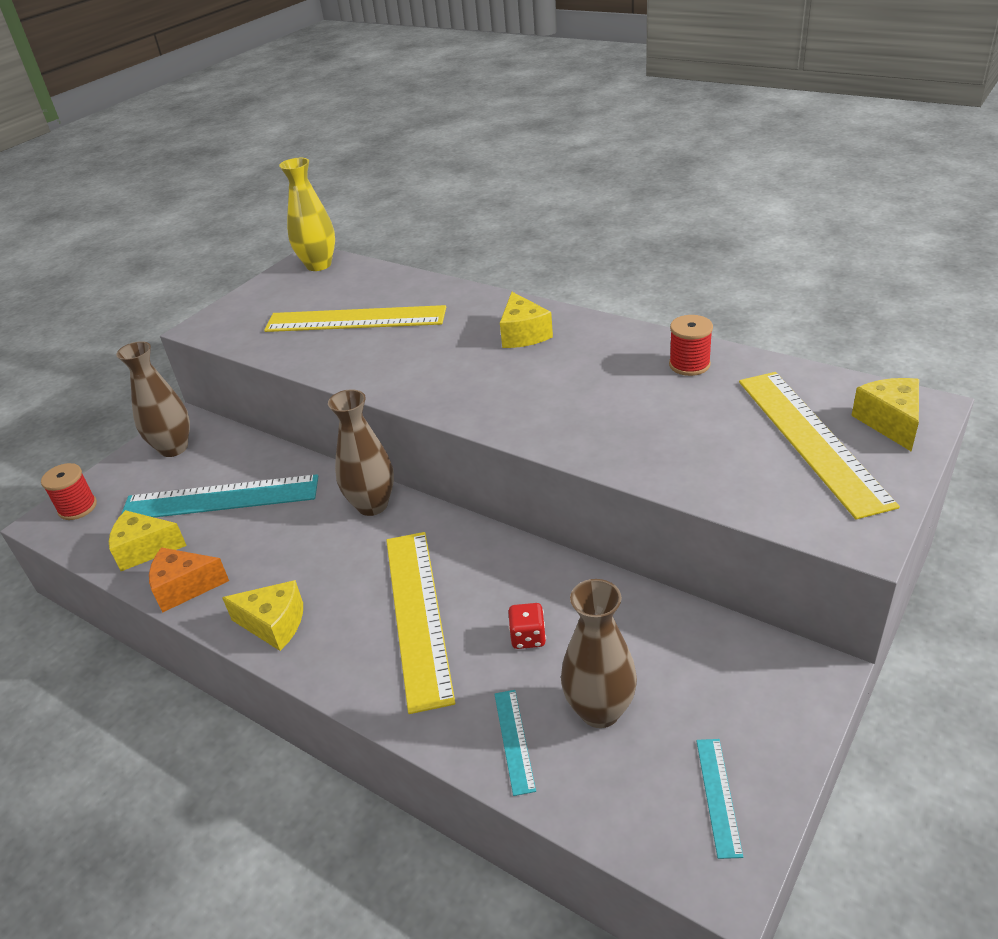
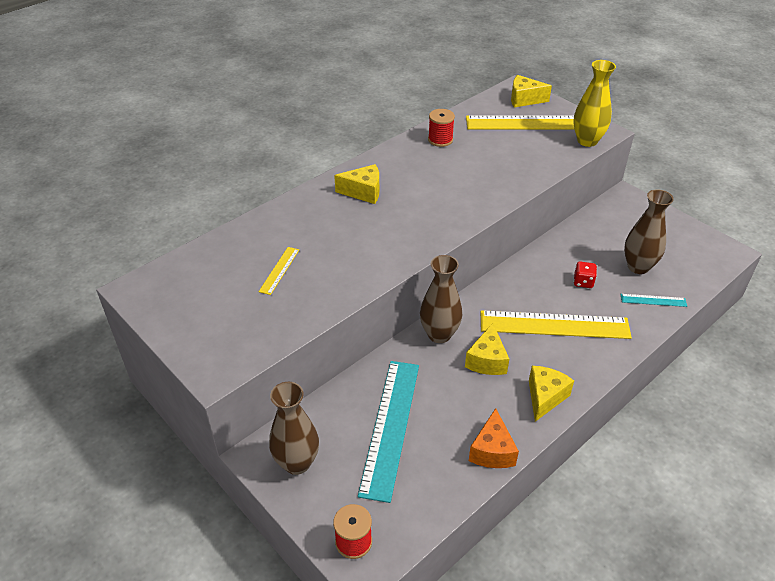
camera: 80 degrees left, 5 degrees up
yellow cheese [109,510,187,571] -> yellow cheese moved to [465,323,509,375]
yellow ruler [264,305,446,332] -> yellow ruler [259,247,299,295], size x0.45
yellow vase [279,158,335,271] -> yellow vase moved to [573,60,616,147]
turquoise ruler [696,739,743,859] -> none

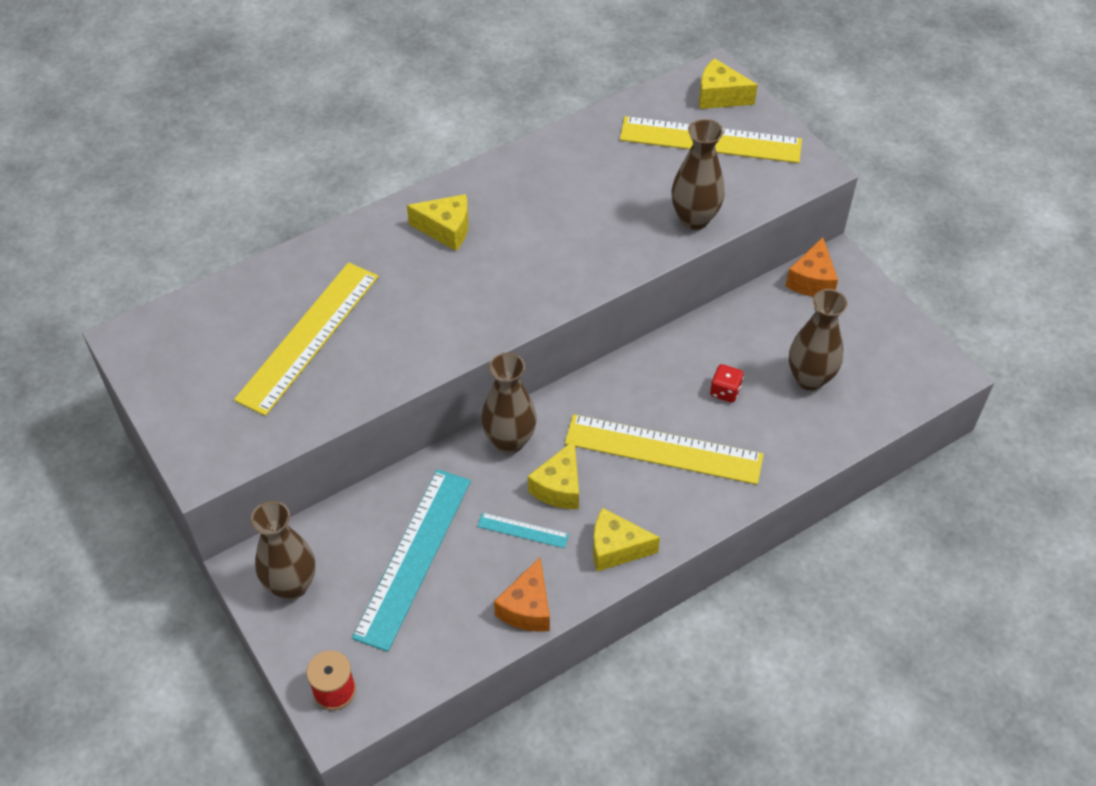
camera: 10 degrees right, 10 degrees up
yellow ruler [259,247,299,295] -> yellow ruler [234,262,378,416], size x2.24
red spool [428,109,455,147] -> none
yellow cheese [529,366,574,422] -> yellow cheese turned 120 degrees counterclockwise [593,508,660,572]
yellow vase [573,60,616,147] -> none
turquoise ruler [621,294,687,307] -> turquoise ruler moved to [477,513,569,548]
none -> brown vase [671,119,725,230]
none -> orange cheese [786,237,838,297]

